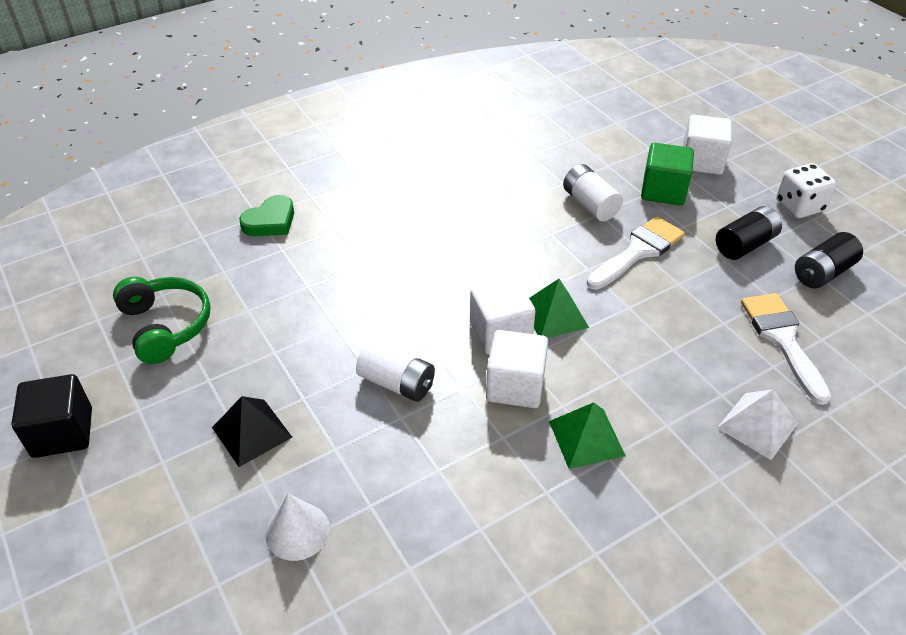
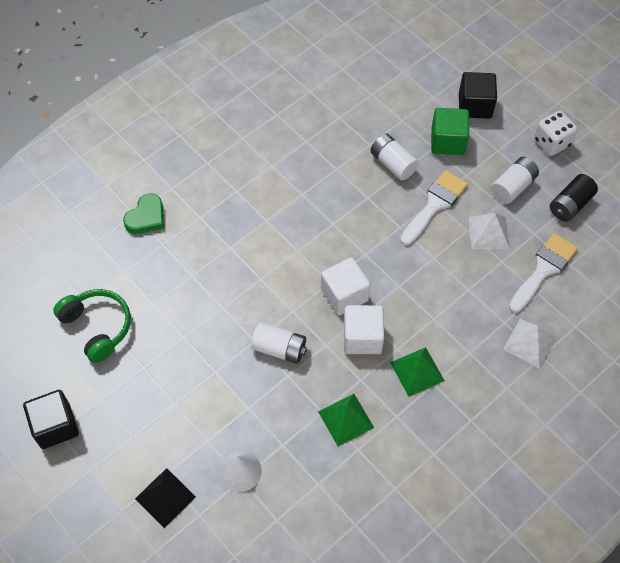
camera: 10 degrees left, 15 degrees up
black pyramid [212,396,292,467] -> black pyramid moved to [135,468,196,528]
green pyramid [529,279,589,338] -> green pyramid moved to [318,394,374,446]
white cube [683,115,732,175] -> black cube [459,72,497,119]
black battery [716,206,782,260] -> white battery [491,157,539,204]
white brush [741,293,831,405] -> white brush turned 60 degrees clockwise [509,233,578,313]
none -> white pyramid [468,213,510,249]

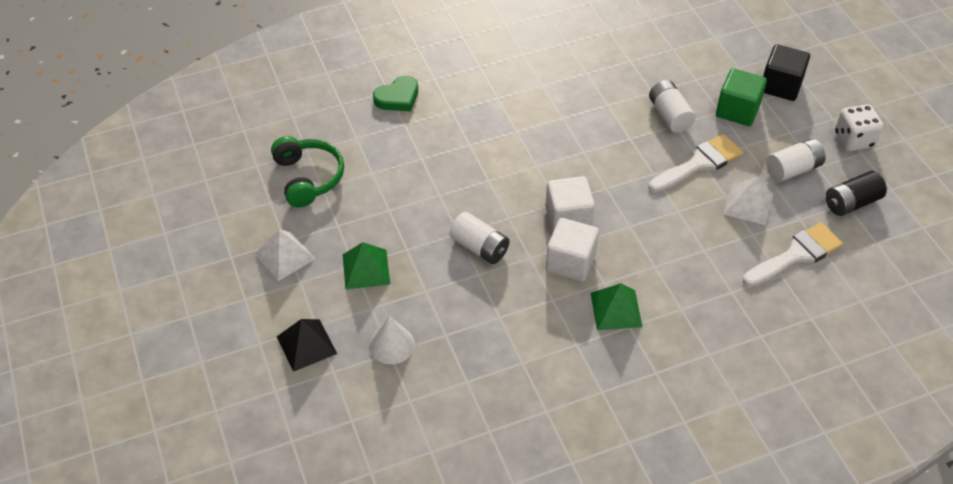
camera: 20 degrees right, 10 degrees down
black cube [23,390,79,449] -> none
green pyramid [318,394,374,446] -> green pyramid moved to [343,242,390,289]
white pyramid [503,319,556,368] -> white pyramid moved to [255,229,315,281]

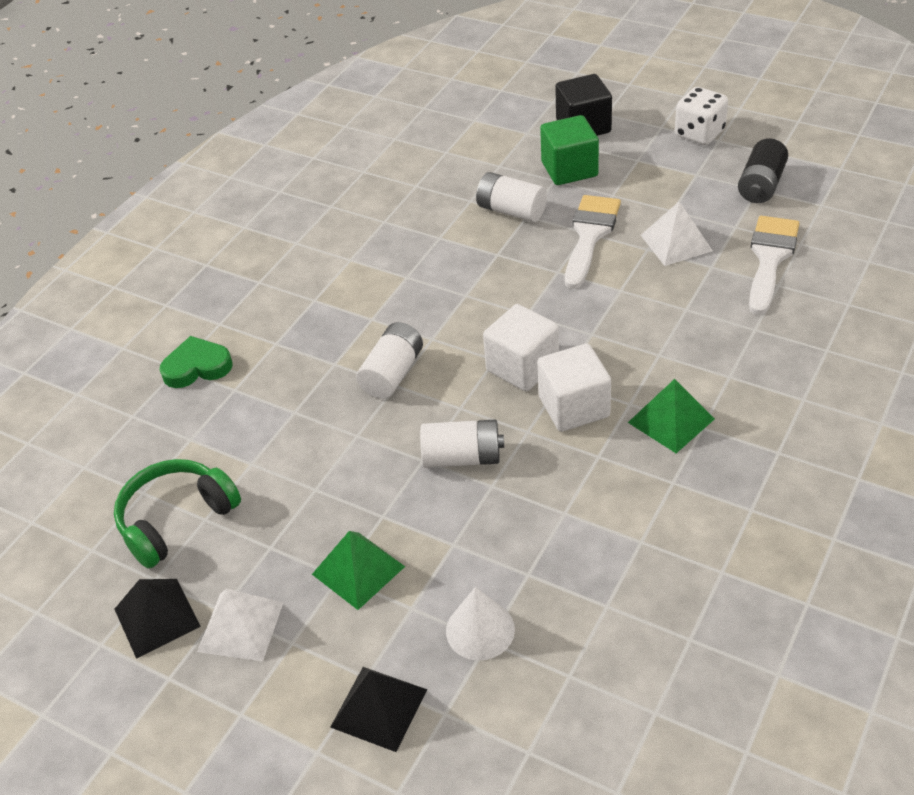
camera: 35 degrees left, 5 degrees down
green headphones [271,136,344,207] -> green headphones turned 75 degrees counterclockwise [114,459,241,569]
green heart [373,76,418,112] -> green heart turned 120 degrees counterclockwise [159,336,233,388]
white battery [766,138,826,182] -> white battery moved to [356,322,423,399]
none -> black pyramid [114,579,201,659]

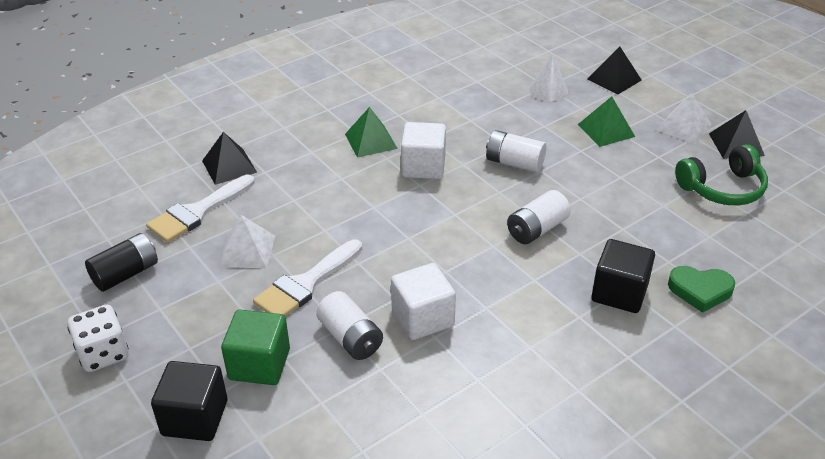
camera: 160 degrees left, 5 degrees down
white cube [483,304,559,391] -> white cube moved to [391,263,456,340]
none -> black pyramid [202,132,257,185]
none -> black cube [592,239,655,313]

